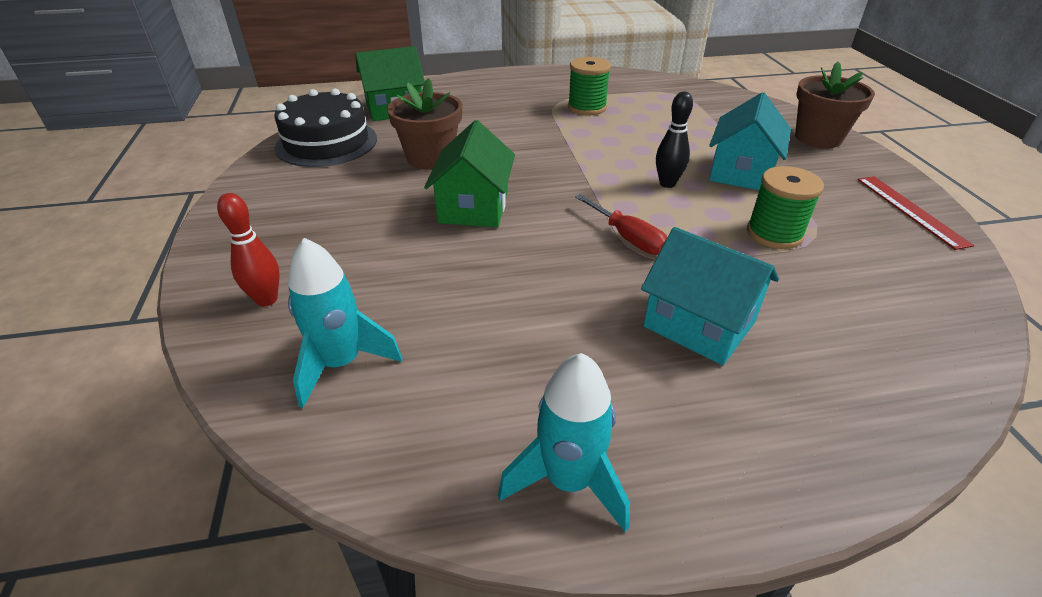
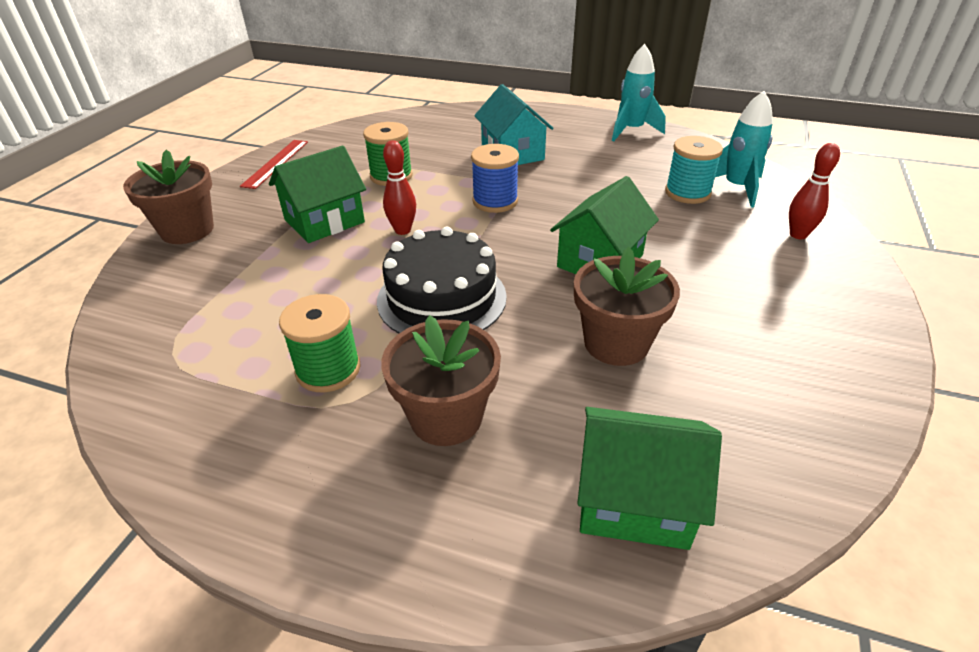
camera: 150 degrees left, 0 degrees up
black cake [274,88,377,167] -> black cake moved to [377,227,507,333]
red screwdriver [575,194,667,255] -> blue spool [471,144,519,213]
black bowling pin [656,91,693,188] -> red bowling pin [383,140,416,235]
turquoise house [709,92,791,190] -> green house [269,146,366,243]
none -> brown flower pot [381,315,501,446]
none -> turquoise spool [665,136,723,204]

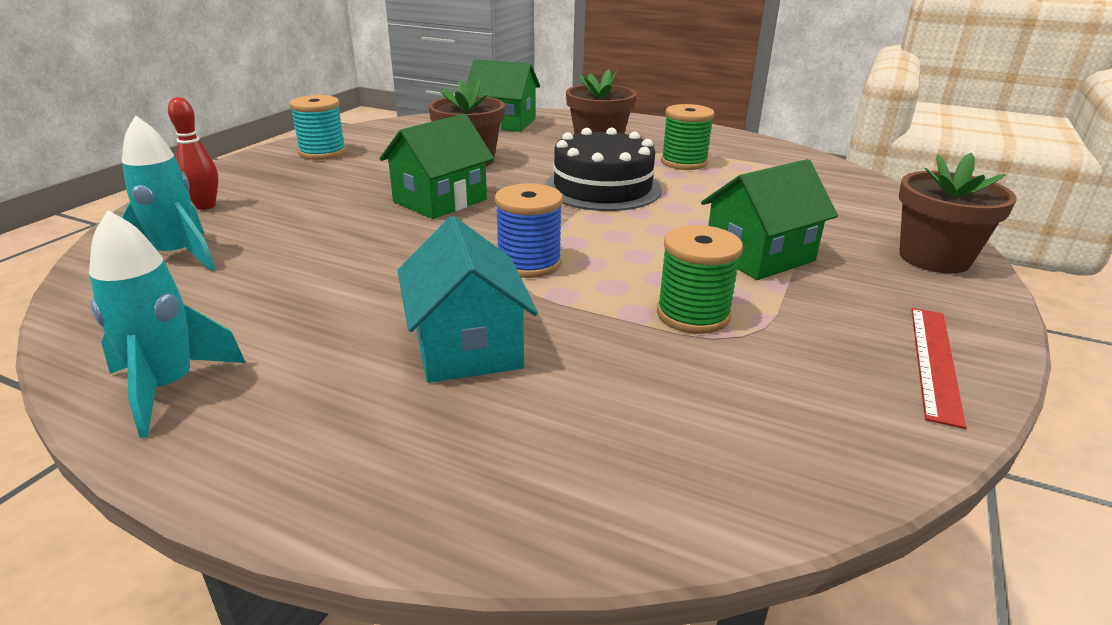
camera: 175 degrees left, 10 degrees down
red bowling pin [383,140,416,235] -> none
turquoise spool [665,136,723,204] -> turquoise spool moved to [290,95,346,160]

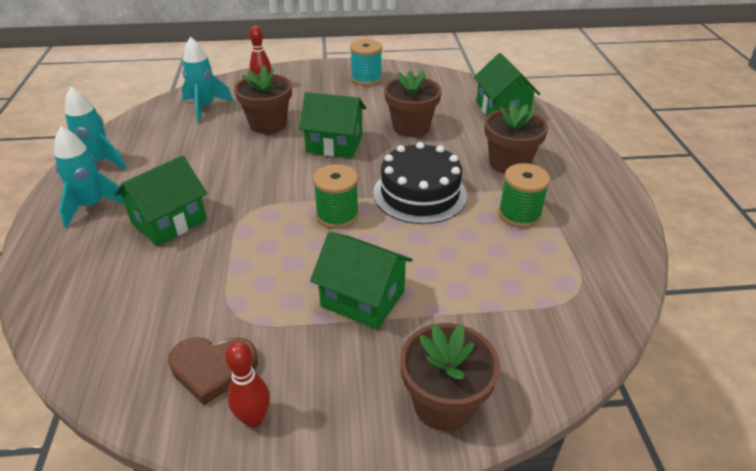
camera: 60 degrees right, 10 degrees up
turquoise house [398,216,538,383] -> green house [115,155,207,246]
blue spool [495,183,563,278] -> none
green spool [657,225,743,334] -> green spool moved to [313,164,359,229]
red ruler [911,308,967,429] -> red bowling pin [225,341,270,428]
none -> turquoise rocket [54,127,124,228]
none -> brown heart [168,337,258,405]
none -> brown flower pot [234,66,292,134]

